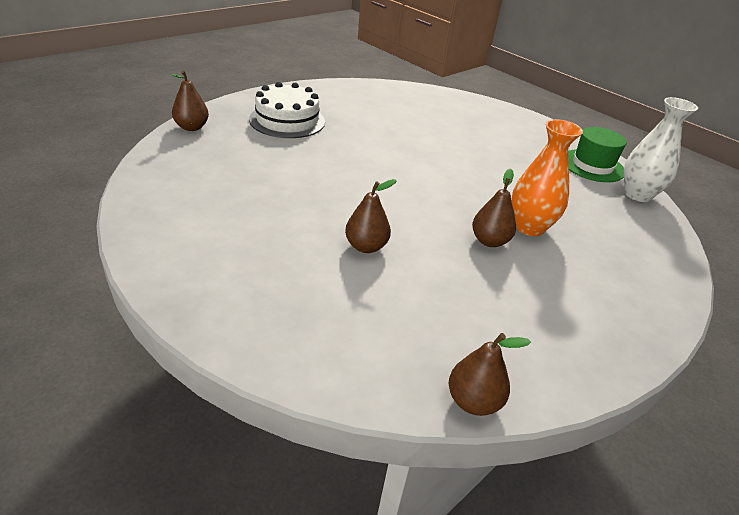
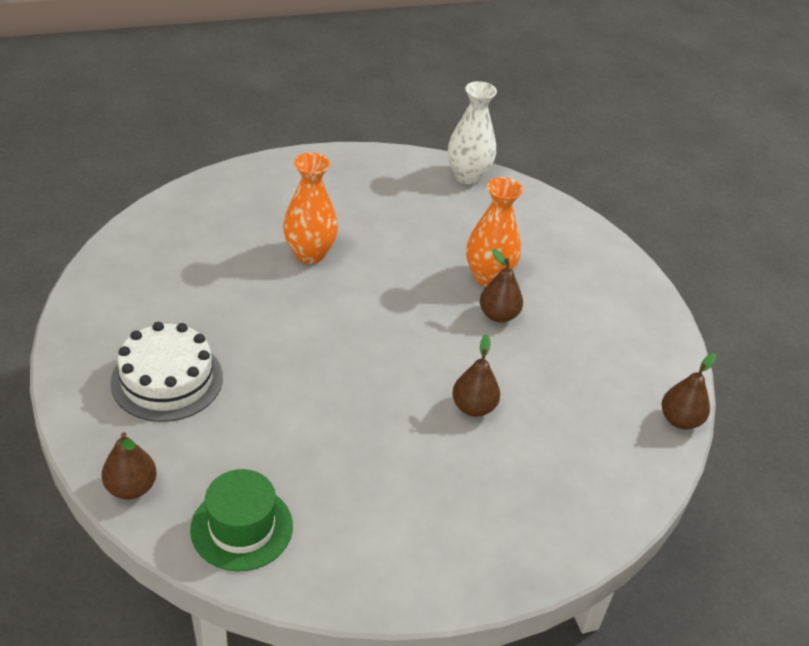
camera: 65 degrees left, 5 degrees up
green hat [568,127,627,182] -> green hat moved to [190,469,293,572]
none -> orange vase [283,153,338,264]

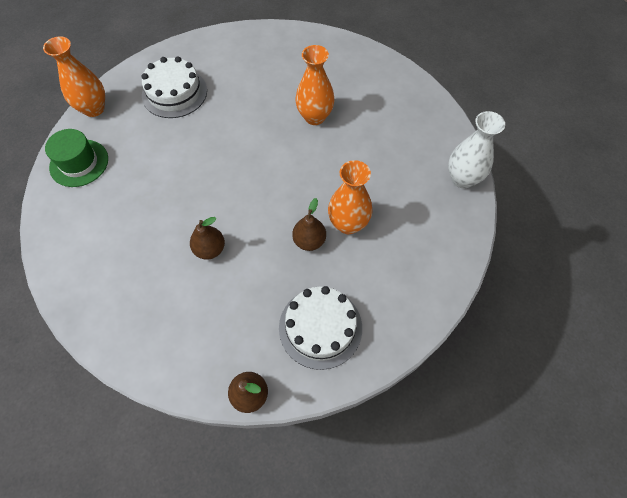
camera: 75 degrees right, 20 degrees up
brown pear [102,432,157,499] -> orange vase [43,36,105,117]
none -> white cake [279,286,362,370]

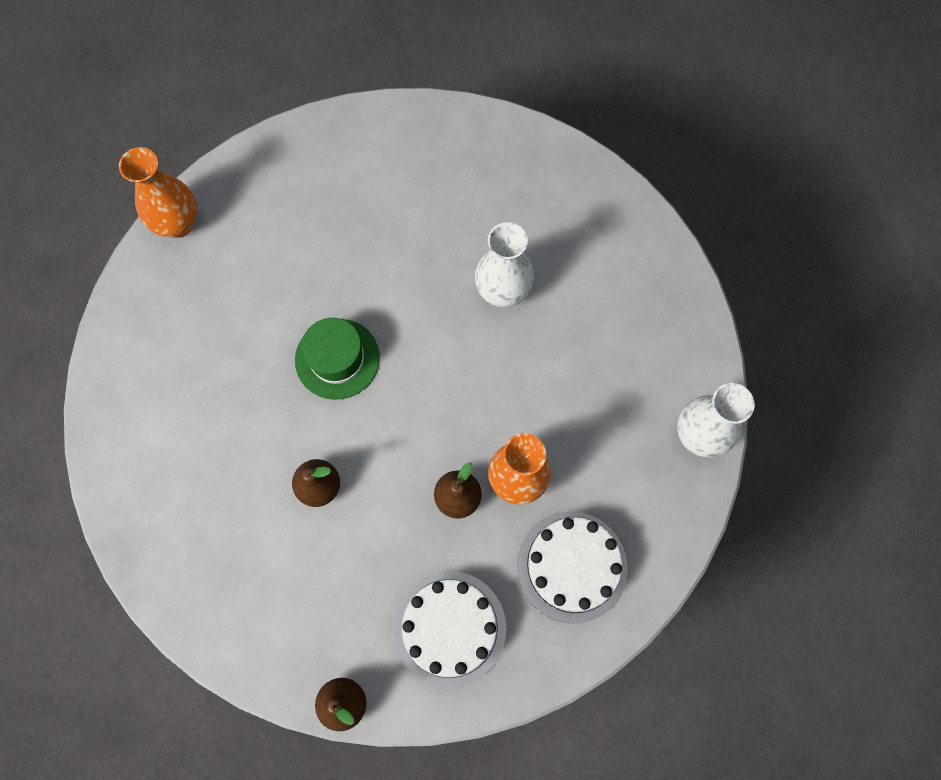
camera: 10 degrees right, 10 degrees up
green hat [45,129,108,187] -> green hat moved to [295,318,380,400]
white cake [141,56,207,118] -> white cake moved to [517,511,628,624]
orange vase [295,45,335,125] -> white vase [475,222,534,307]

